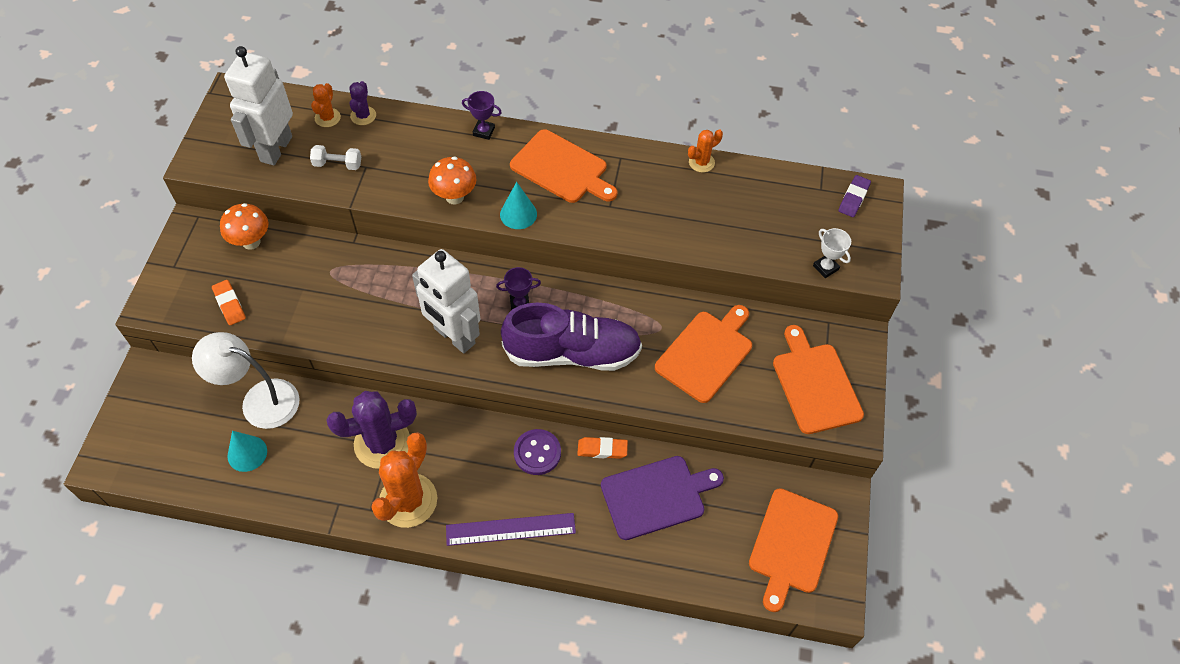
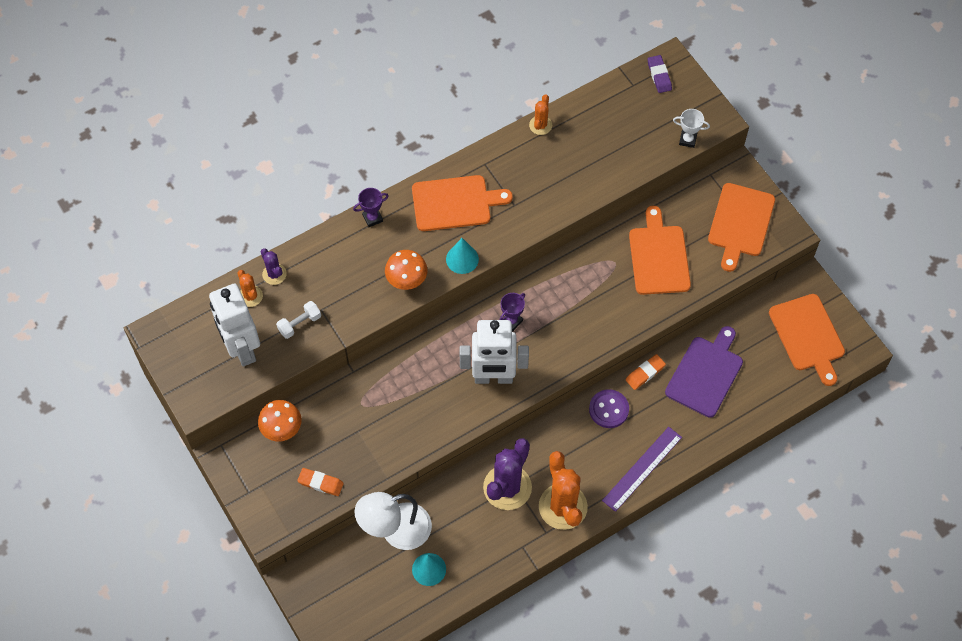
camera: 40 degrees left, 5 degrees up
purple shoe [501,302,642,371] -> none
orange cutting board [773,325,864,434] -> orange cutting board turned 105 degrees counterclockwise [708,183,775,272]

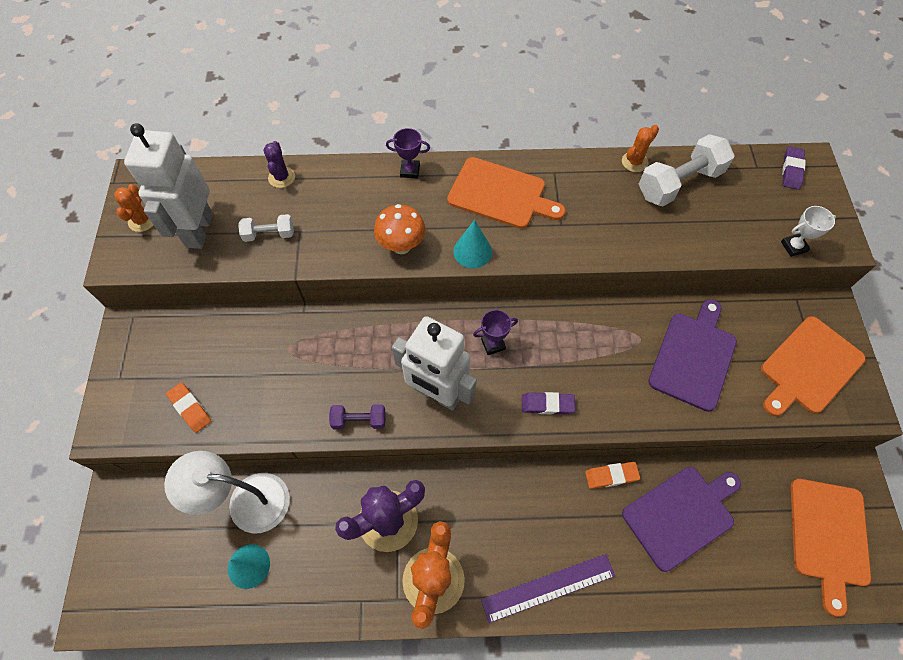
camera: 30 degrees right, 0 degrees up
orange cactus [238,270,263,307] -> orange cactus moved to [114,184,153,232]
orange mushroom [258,400,302,441] -> none
purple button [589,389,629,428] -> none
orange cutting board [629,206,691,295] -> purple cutting board [648,299,737,412]
white trophy [673,109,710,148] -> white trophy turned 60 degrees counterclockwise [781,206,836,257]
none -> purple dumbbell [329,404,386,429]
none -> purple eraser [522,392,575,415]
none -> white dumbbell [639,134,735,206]

